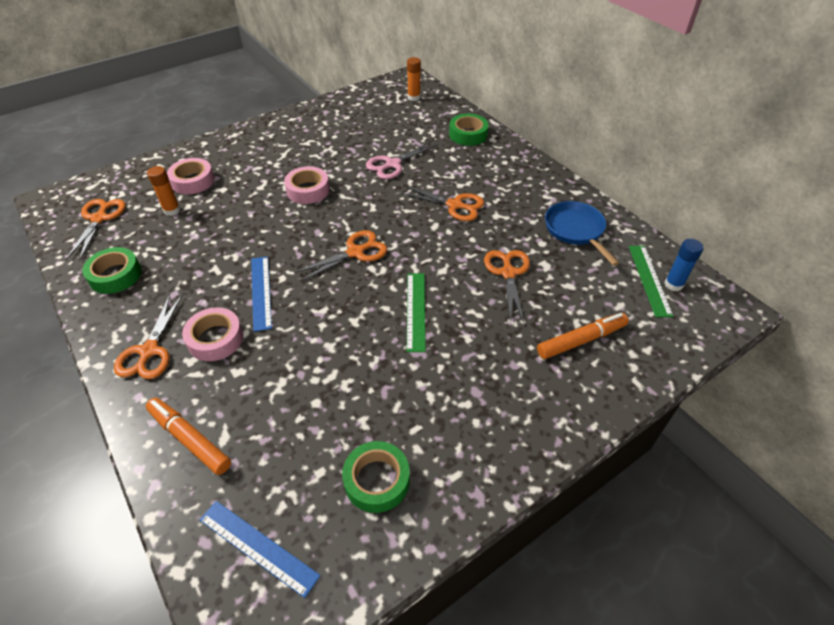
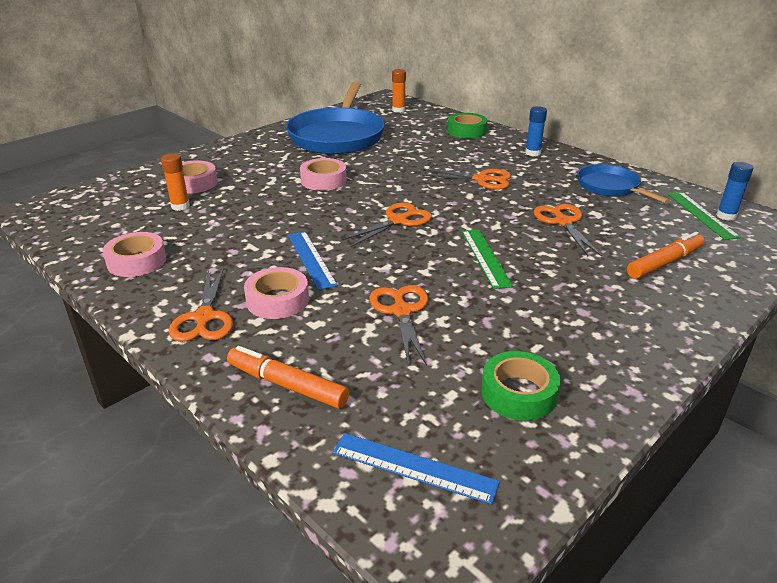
camera: 10 degrees left, 15 degrees down
orange scissors [66,199,126,261] -> orange scissors moved to [370,285,428,366]
green tape [82,247,141,294] -> pink tape [102,232,166,277]
pink scissors [366,141,438,179] -> none
none -> blue pan [286,82,385,154]
none -> blue glue stick [525,106,547,156]

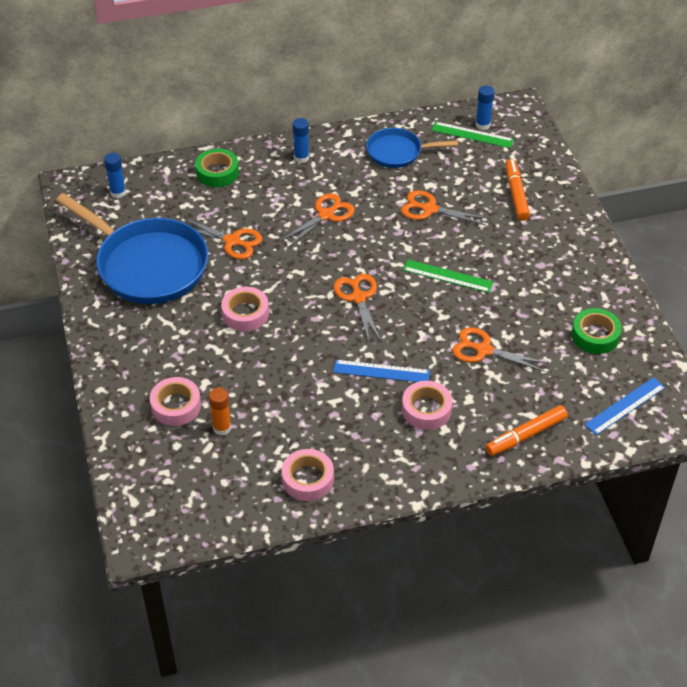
camera: 60 degrees left, 15 degrees up
orange scissors [169,267,233,342] -> orange scissors moved to [182,217,262,259]
orange glue stick [392,69,406,113] -> blue glue stick [104,153,126,198]

